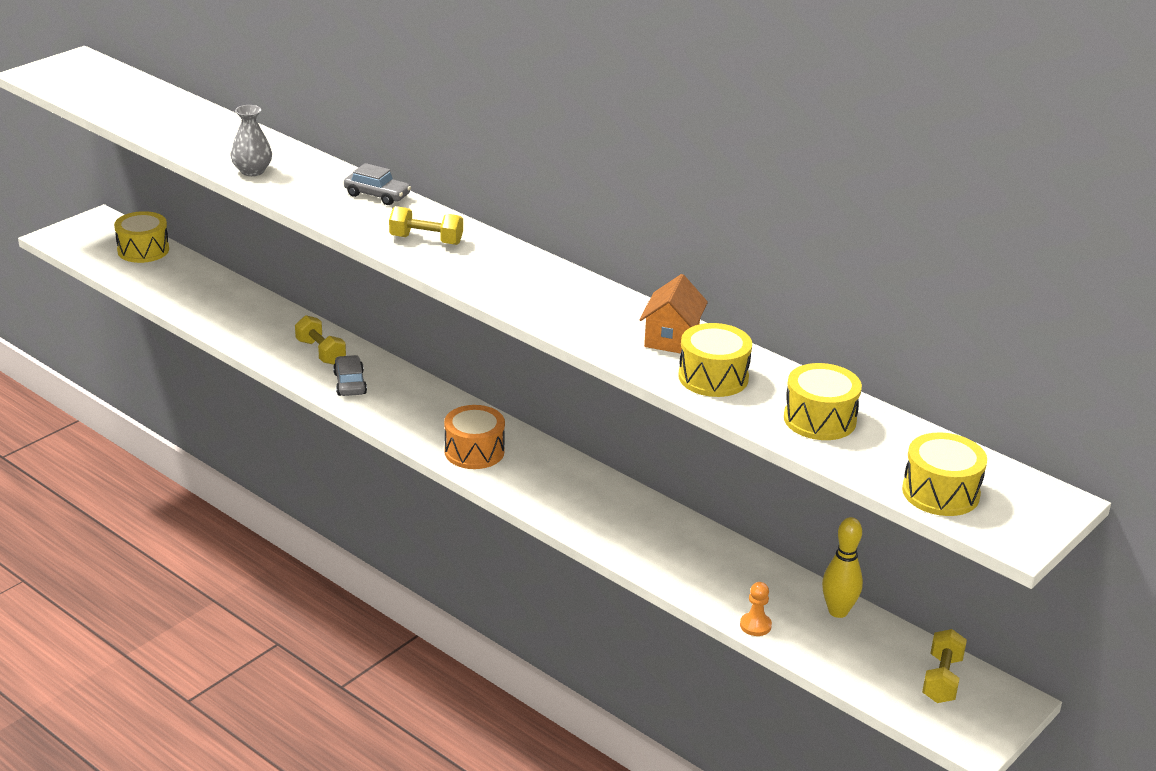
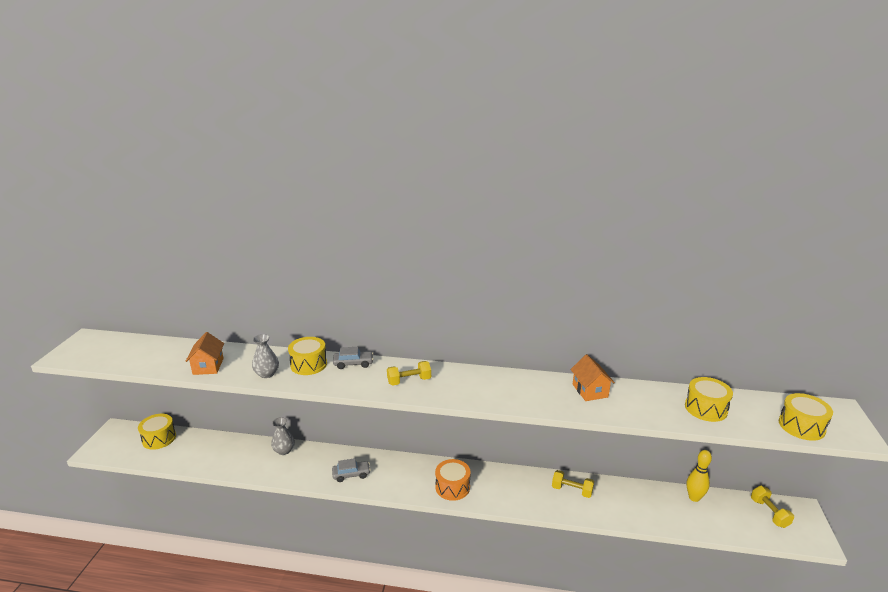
camera: 30 degrees left, 5 degrees down
yellow dumbbell [295,315,346,365] -> yellow dumbbell moved to [552,470,594,498]
grey car [333,355,367,396] -> grey car turned 120 degrees clockwise [332,458,371,482]
yellow drum [678,323,752,397] -> yellow drum moved to [288,337,327,375]
orange pawn [740,582,772,636] -> none
none -> orange house [185,332,224,375]
none -> grey vase [271,417,295,455]

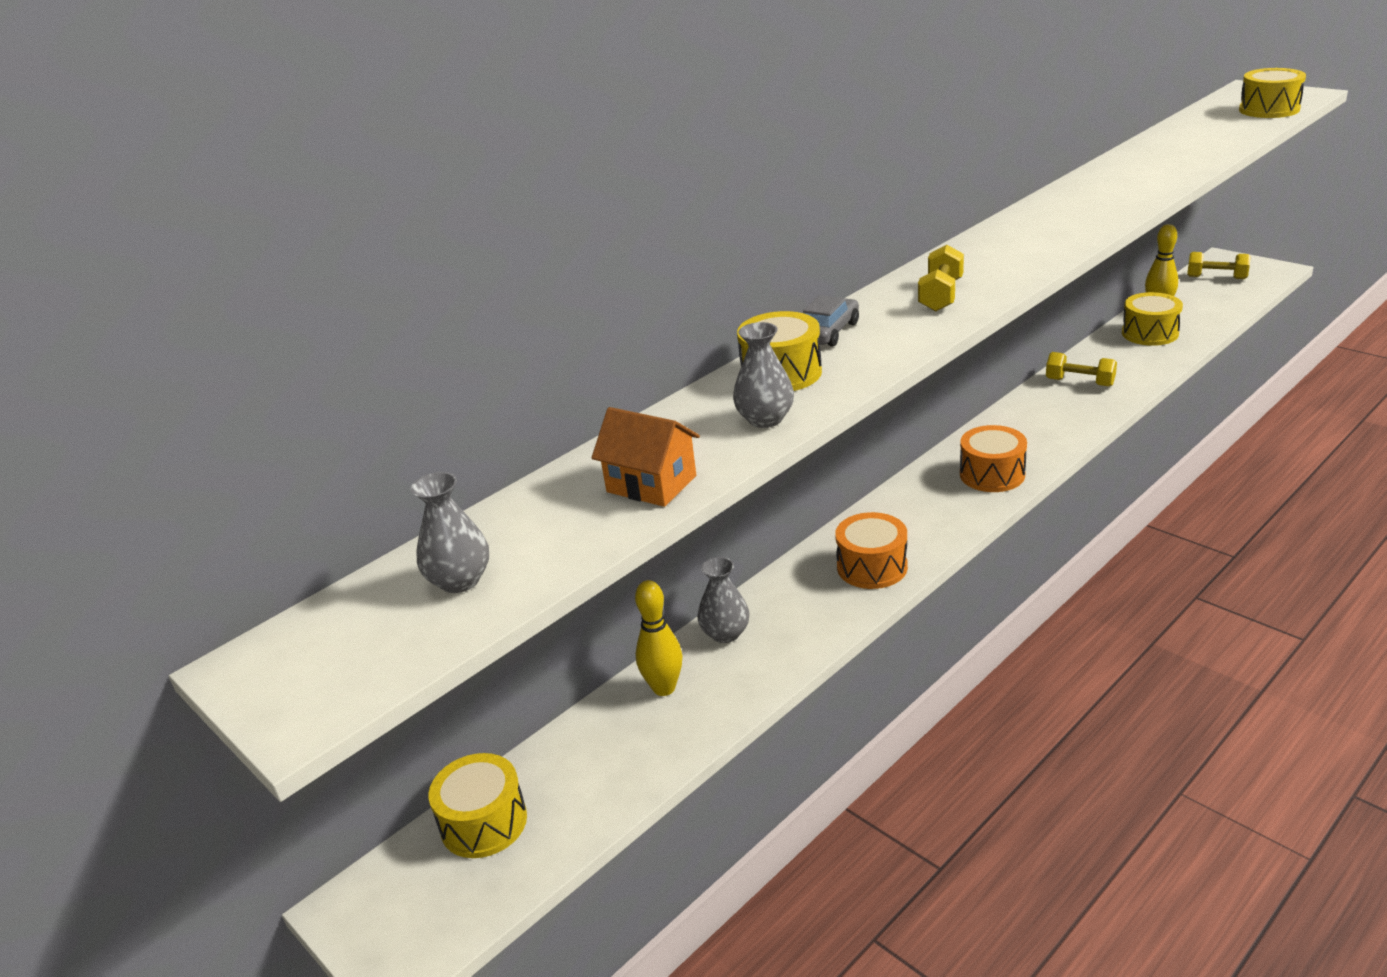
camera: 50 degrees left, 5 degrees up
grey car [332,458,371,482] -> orange drum [835,512,908,589]
yellow dumbbell [552,470,594,498] -> yellow dumbbell turned 60 degrees clockwise [1046,352,1117,387]
orange house [570,355,615,401] -> none
yellow drum [685,377,733,422] -> yellow drum moved to [1122,292,1183,346]
none -> grey vase [410,472,489,593]
none -> yellow bowling pin [635,580,682,696]

